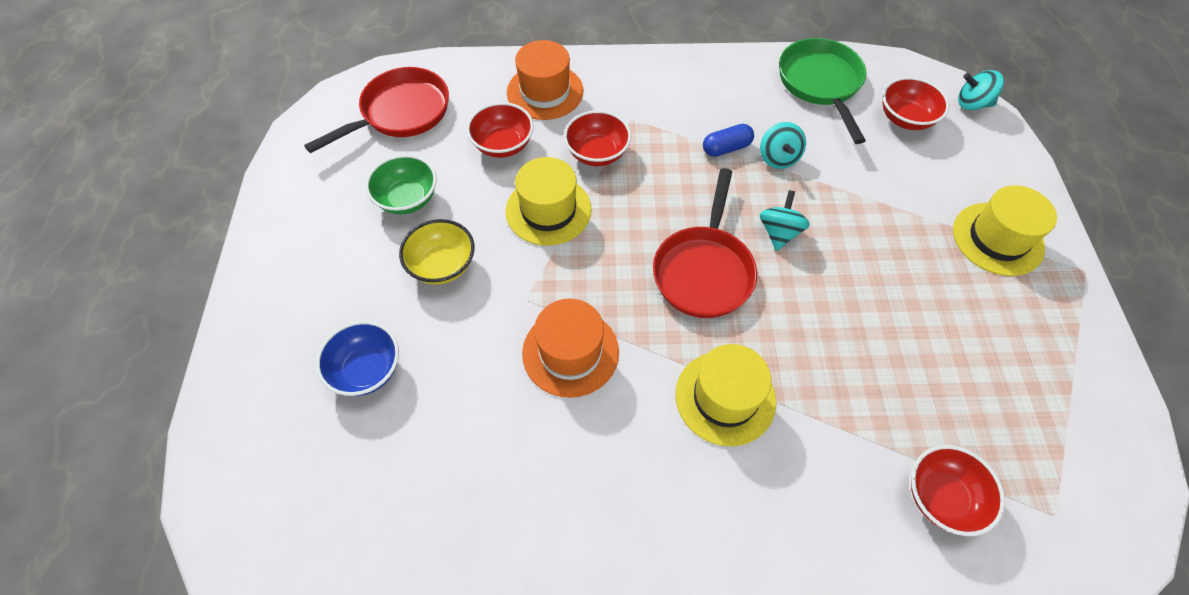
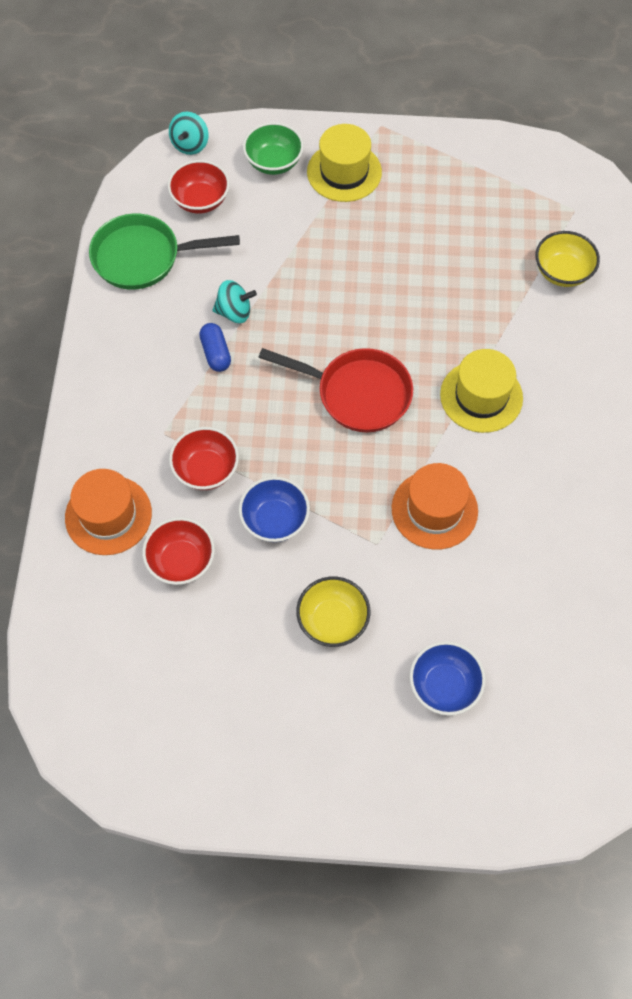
camera: 85 degrees left, 5 degrees up
red pan [304,67,449,153] -> none
green bowl [365,155,437,214] -> green bowl moved to [243,122,304,175]
yellow hat [506,157,592,246] -> blue bowl [239,477,310,542]
turquoise spinning top [760,190,810,251] -> none
red bowl [911,445,1005,536] -> yellow bowl [535,231,600,287]

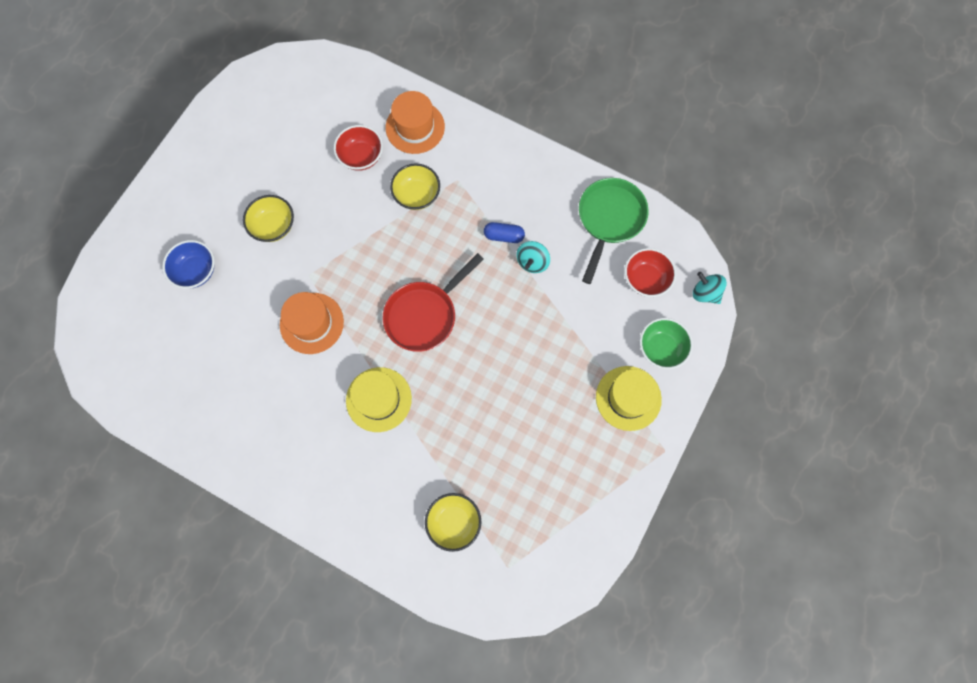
camera: 115 degrees right, 10 degrees up
red bowl [169,427,239,490] -> yellow bowl [390,163,440,210]
blue bowl [239,477,310,542] -> none

